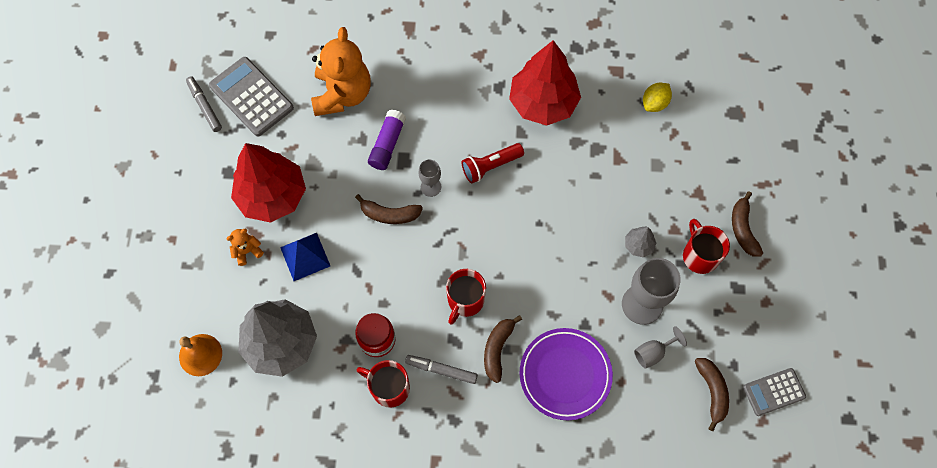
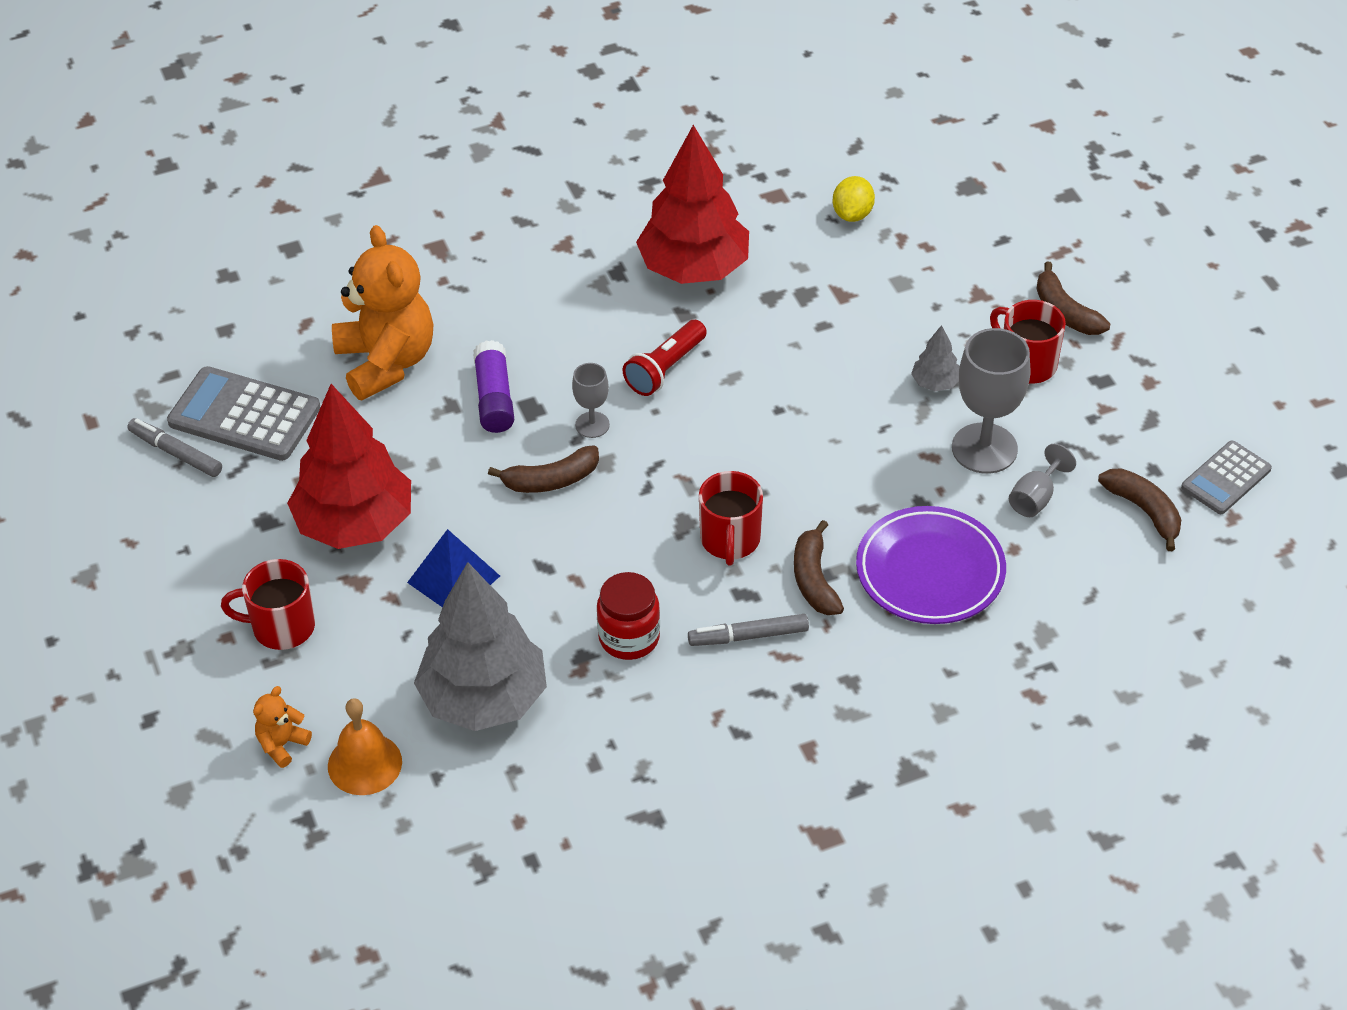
camera: 25 degrees left, 20 degrees down
orange teddy bear [226,229,264,266] -> orange teddy bear moved to [253,686,312,768]
red mug [357,360,410,408] -> red mug moved to [221,559,315,650]

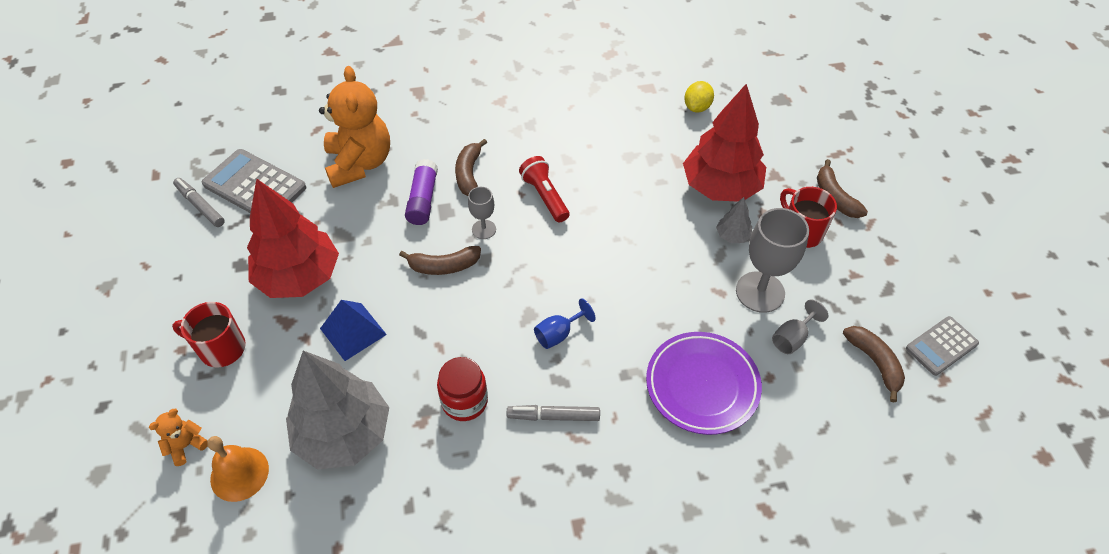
camera: 10 degrees right, 5 degrees up
red flashlight [623,320,707,396] -> red flashlight turned 105 degrees clockwise [519,156,570,222]
red tree [636,125,749,284] -> red tree moved to [683,84,766,202]
red mug [699,471,763,566] -> blue goblet [534,298,596,349]
brown banana [794,520,844,615] -> brown banana moved to [455,139,487,196]

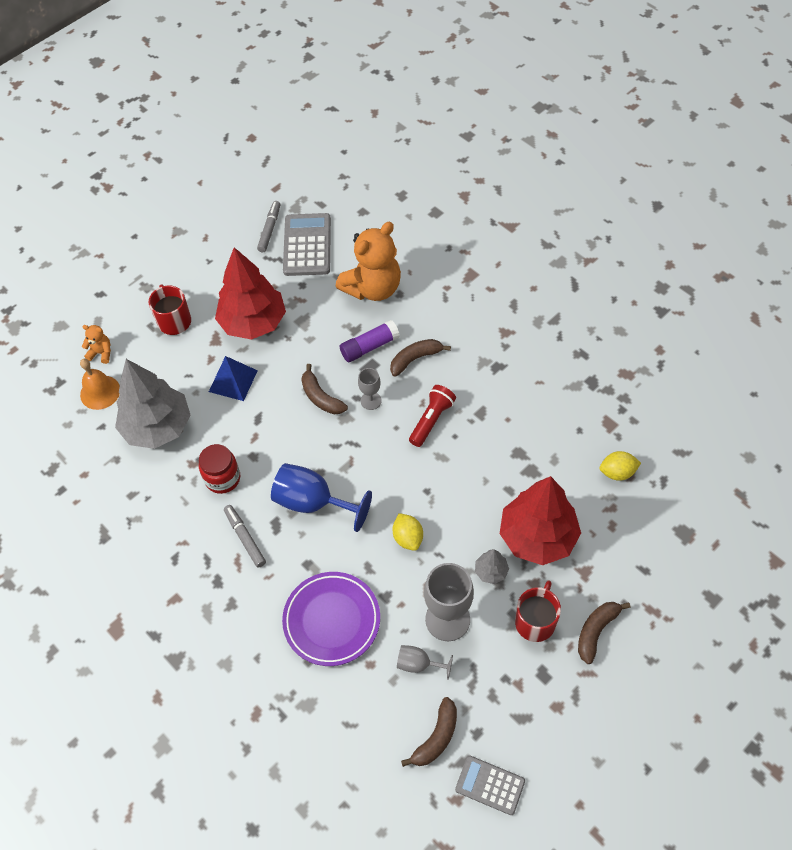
camera: 60 degrees right, 5 degrees up
blue goblet [534,298,596,349] -> blue goblet [271,463,372,532], size x1.89
none -> yellow lemon [392,513,423,551]

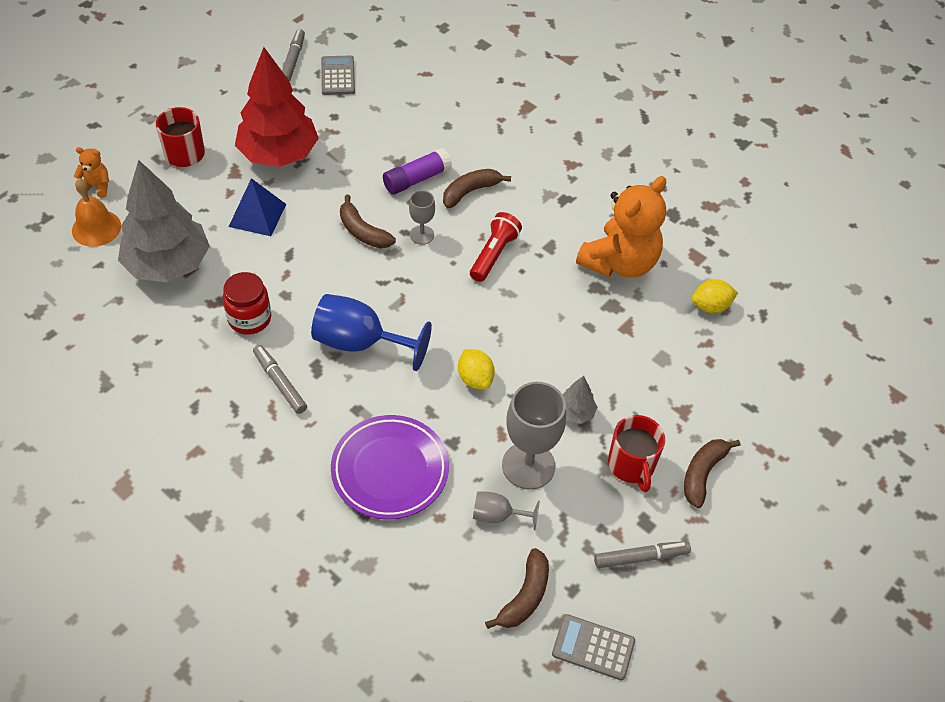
camera: 10 degrees left, 5 degrees down
grey calculator [283,213,331,276] -> grey calculator [321,56,355,95], size x0.62
orange teddy bear [335,222,401,301] -> orange teddy bear moved to [576,176,666,278]
red tree [500,476,581,565] -> none
red mug [515,581,561,642] -> red mug turned 150 degrees clockwise [608,415,665,492]
none -> grey marker [594,541,691,568]

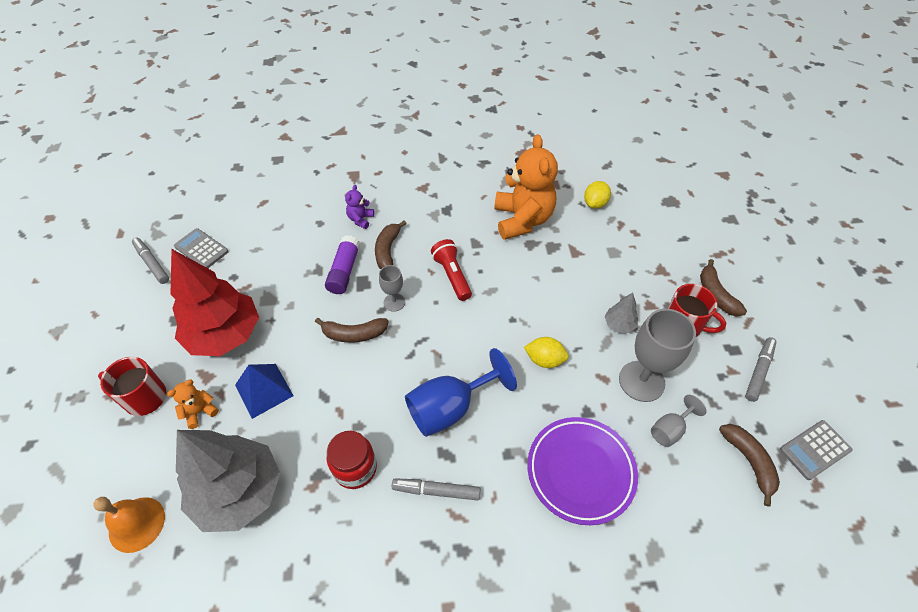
camera: 45 degrees left, 0 degrees up
orange teddy bear [74,147,109,198] -> orange teddy bear moved to [167,380,219,429]
none -> purple teddy bear [345,185,374,229]

